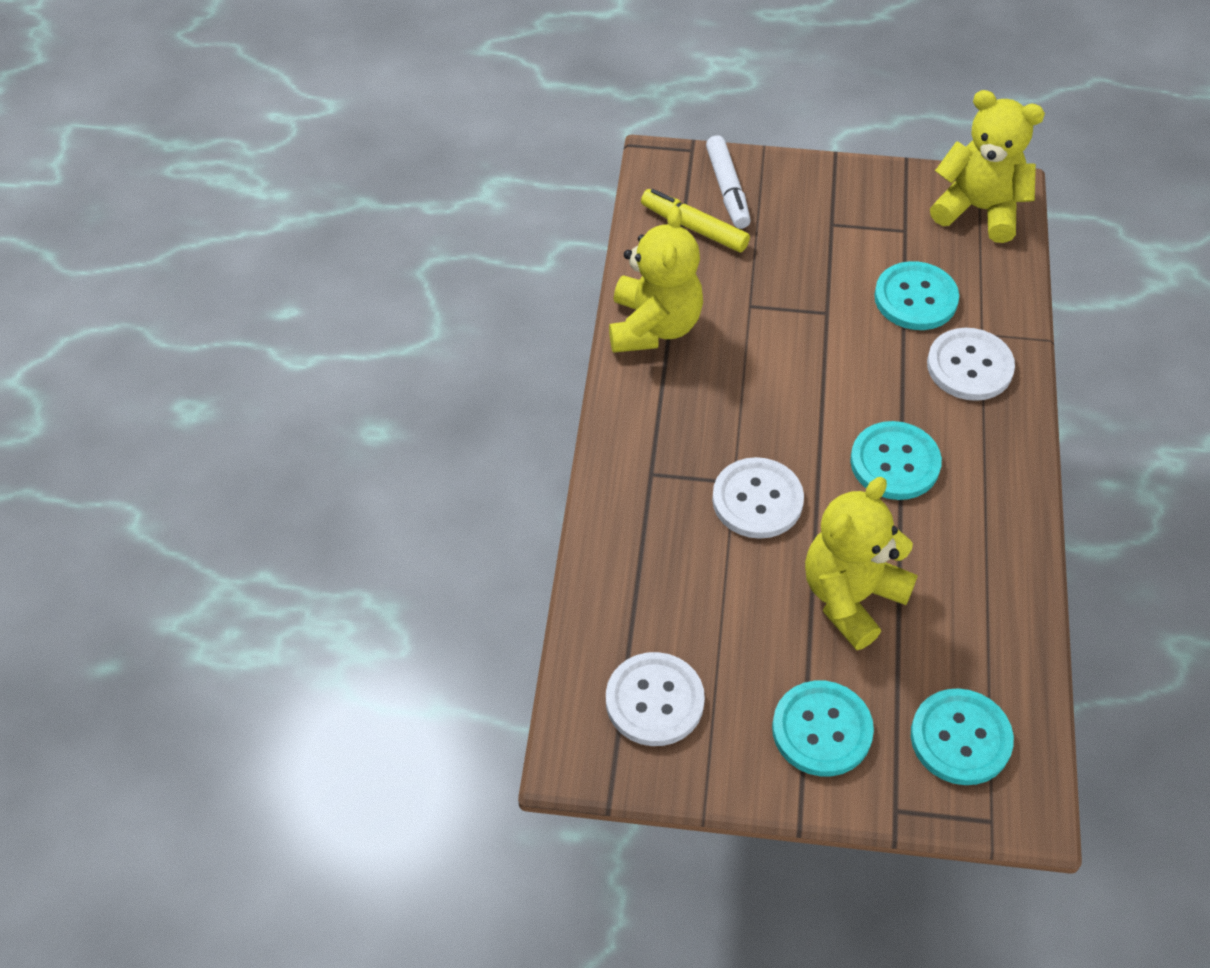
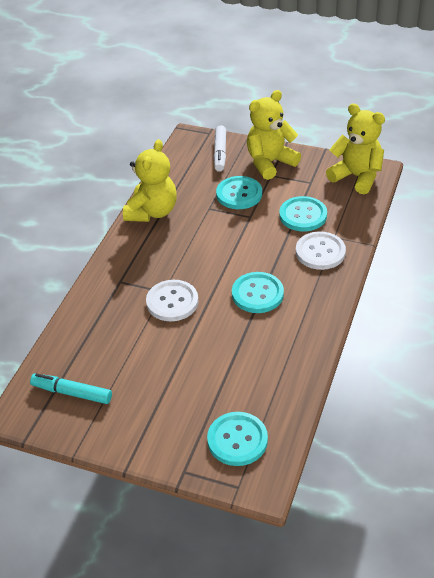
camera: 15 degrees right, 10 degrees down
white button [606,652,705,746] -> turquoise marker [30,373,112,404]
yellow marker [641,189,750,253] -> none
turquoise button [772,681,874,776] -> turquoise button moved to [216,176,262,209]
yellow teddy bear [805,477,918,650] -> yellow teddy bear moved to [247,90,301,180]

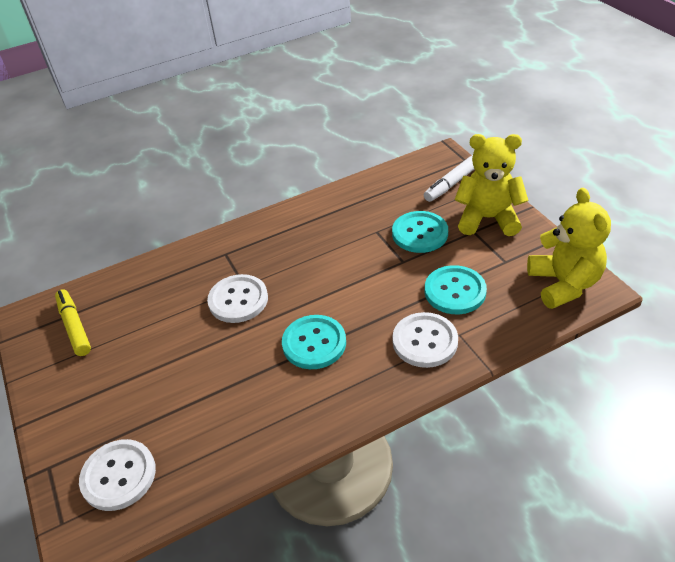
camera: 45 degrees right, 0 degrees up
turquoise marker [30,373,112,404] -> yellow marker [55,289,91,356]
yellow teddy bear [123,139,177,222] -> none
turquoise button [207,412,268,466] -> white button [79,439,156,511]

